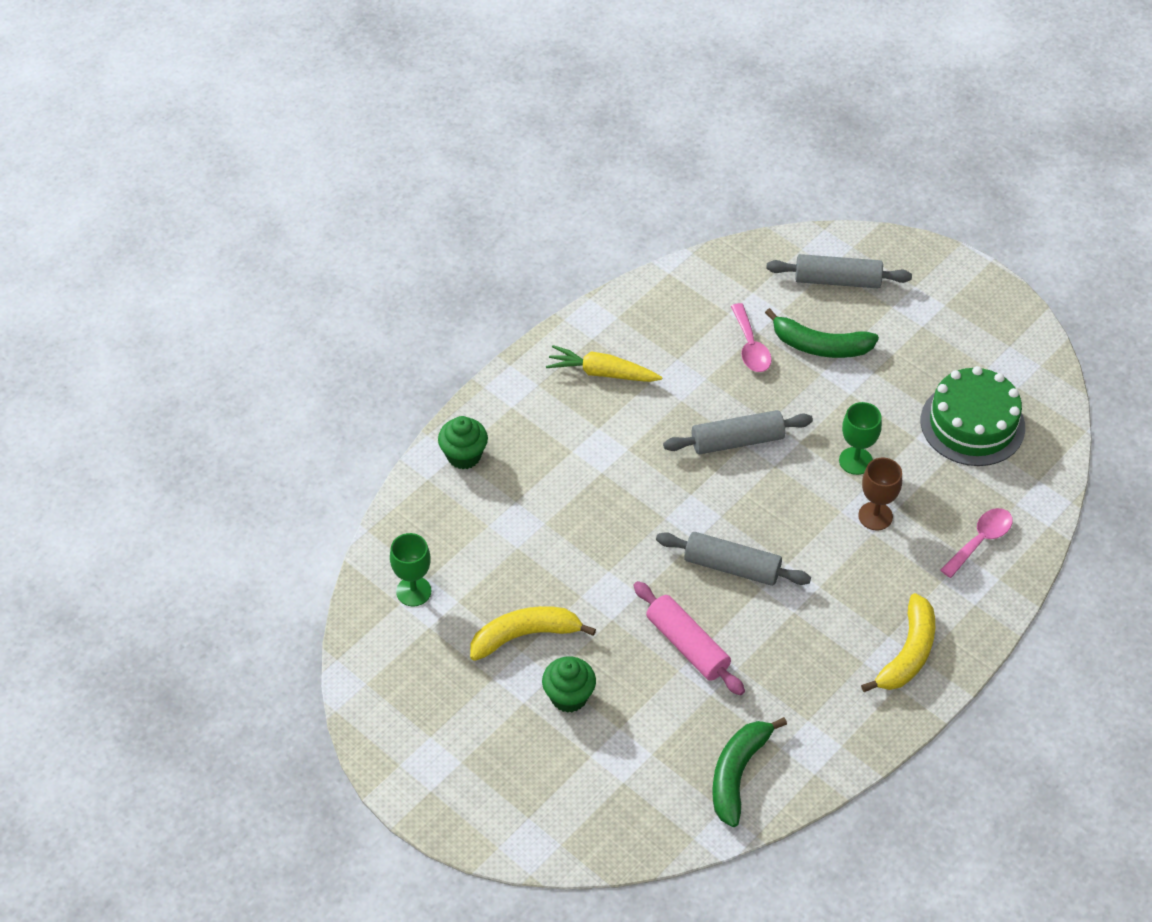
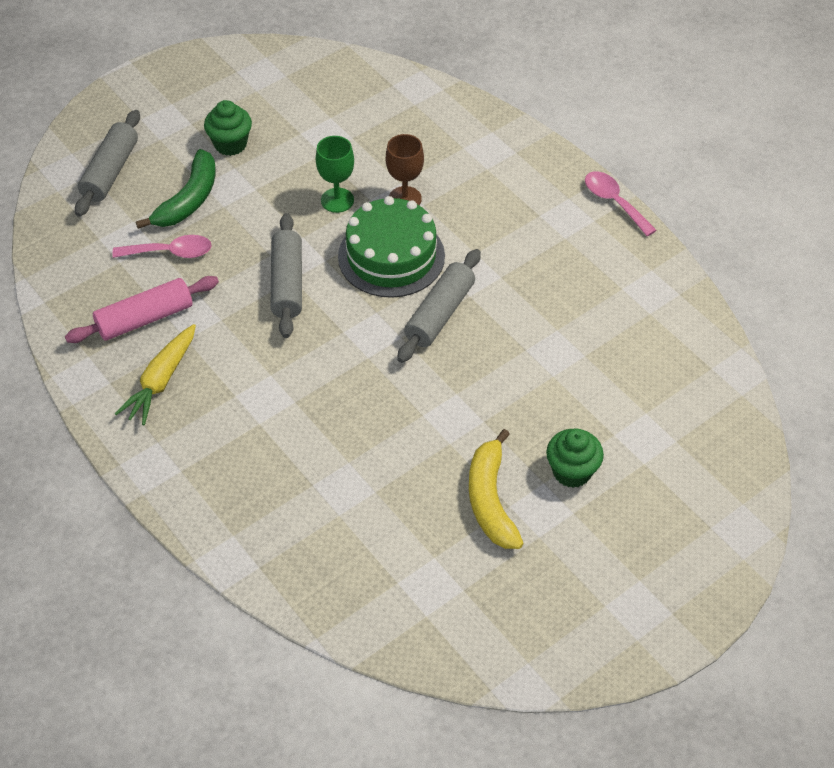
camera: 80 degrees left, 0 degrees up
green goblet [390,533,431,606] -> none
green cupcake [438,416,488,469] -> green cupcake moved to [204,100,252,156]
pink rolling pin [634,581,745,695] -> pink rolling pin moved to [65,276,219,343]
green banana [713,717,787,827] -> none
yellow banana [861,593,935,692] -> none
green cake [921,366,1025,466] -> green cake moved to [338,196,445,298]
pink spoon [940,508,1013,578] -> pink spoon moved to [585,171,657,236]

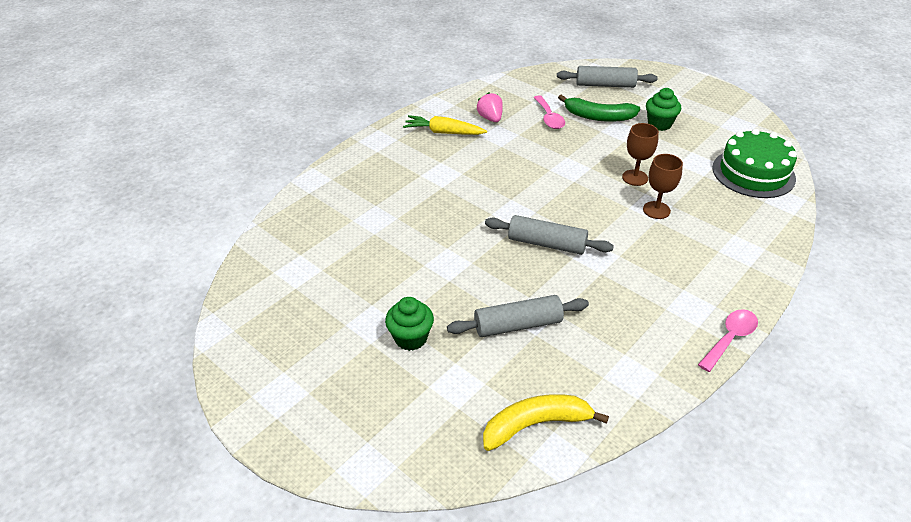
camera: 80 degrees right, 10 degrees down
pink rolling pin [65,276,219,343] -> pink strawberry [477,93,503,122]
grey rolling pin [270,213,302,338] -> grey rolling pin moved to [447,295,589,337]
green goblet [316,136,354,213] -> brown goblet [622,123,659,186]
green cake [338,196,445,298] -> green cake moved to [713,129,797,198]
yellow banana [469,429,524,549] -> yellow banana moved to [483,394,609,451]

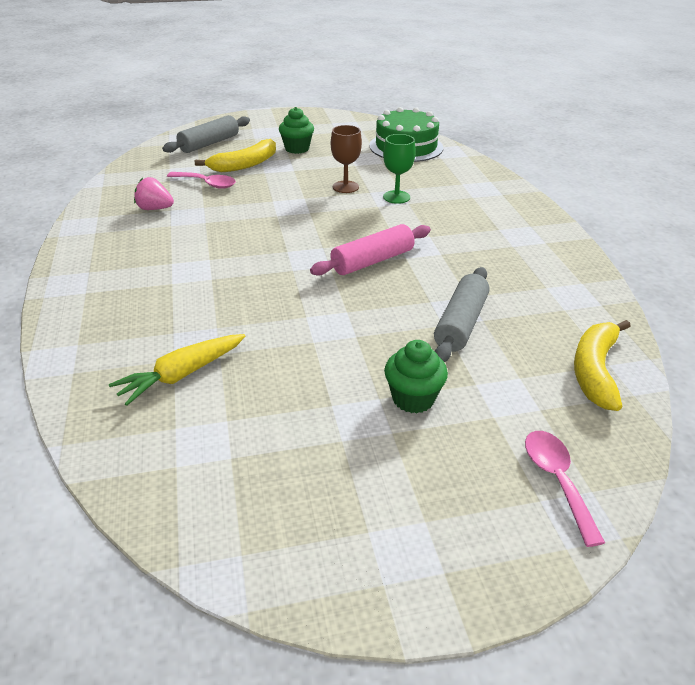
camera: 55 degrees left, 5 degrees down
yellow carrot [403,115,487,135] -> yellow carrot moved to [109,334,245,406]
grey rolling pin [485,215,614,255] -> pink rolling pin [310,224,431,276]
green banana [558,95,640,122] -> yellow banana [195,139,276,172]
brown goblet [643,154,683,219] -> green goblet [383,134,416,204]
pink spoon [698,309,758,372] -> pink spoon moved to [525,431,605,547]

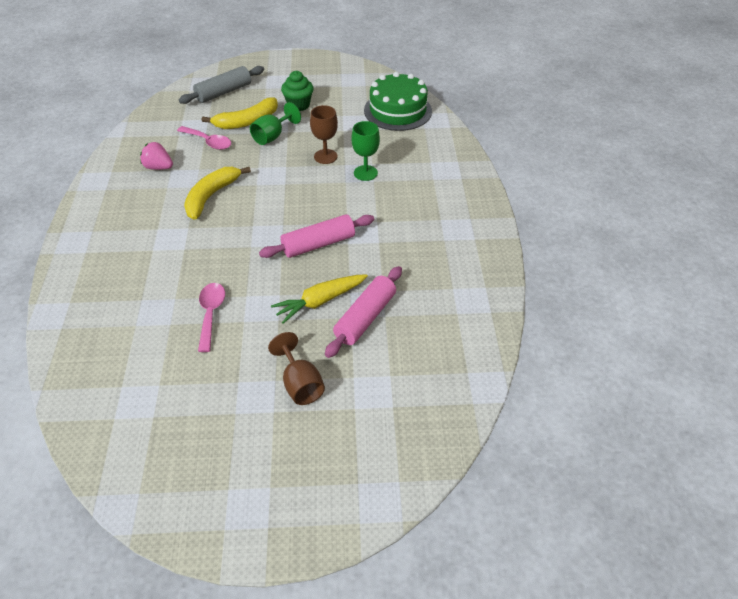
camera: 10 degrees right, 10 degrees up
yellow carrot [109,334,245,406] -> yellow carrot moved to [271,274,368,324]
green cupcake [384,340,448,413] -> brown goblet [268,332,325,405]
grey rolling pin [434,267,490,362] -> pink rolling pin [325,266,402,358]
pink spoon [525,431,605,547] -> pink spoon moved to [198,283,225,352]
yellow banana [574,320,631,411] -> yellow banana moved to [184,167,251,220]
none -> green goblet [250,102,301,145]

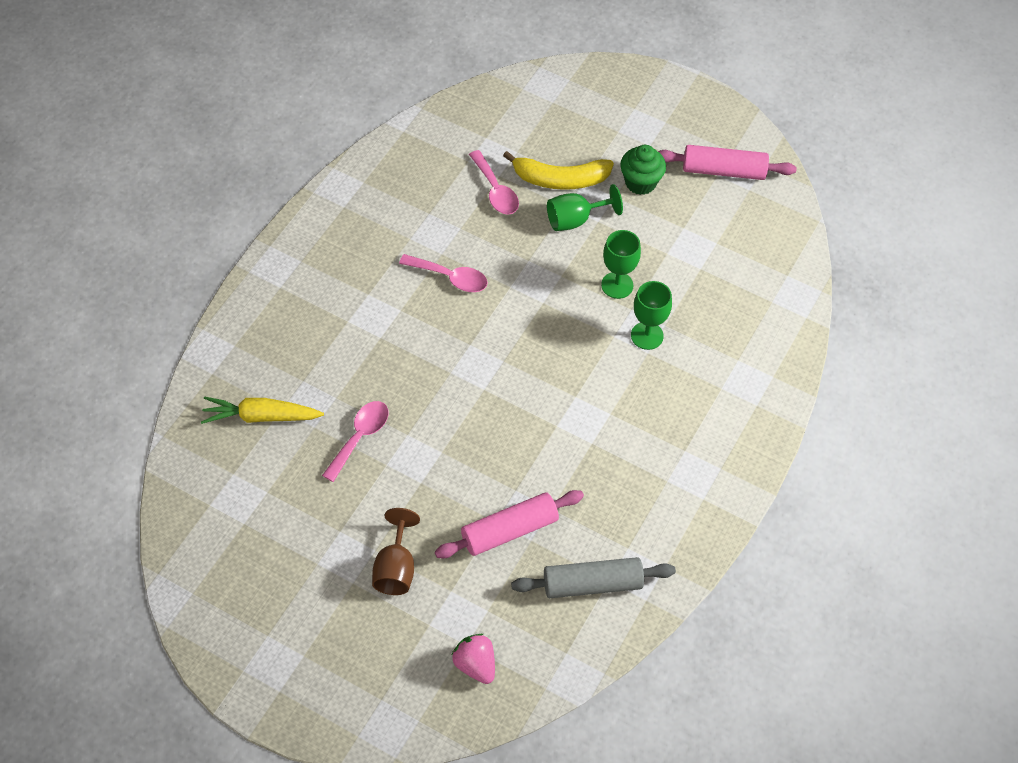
camera: 30 degrees right, 10 degrees up
pink strawberry [140,142,173,170] -> pink strawberry moved to [452,634,495,684]
grey rolling pin [179,66,264,104] -> grey rolling pin moved to [511,557,676,598]
yellow banana [184,167,251,220] -> pink spoon [399,254,488,292]
pink rolling pin [259,214,374,258] -> pink rolling pin moved to [658,145,797,180]
yellow carrot [271,274,368,324] -> yellow carrot moved to [201,397,324,424]
brown goblet [310,105,338,164] -> green goblet [601,230,641,299]
green cake [364,72,432,131] -> none

